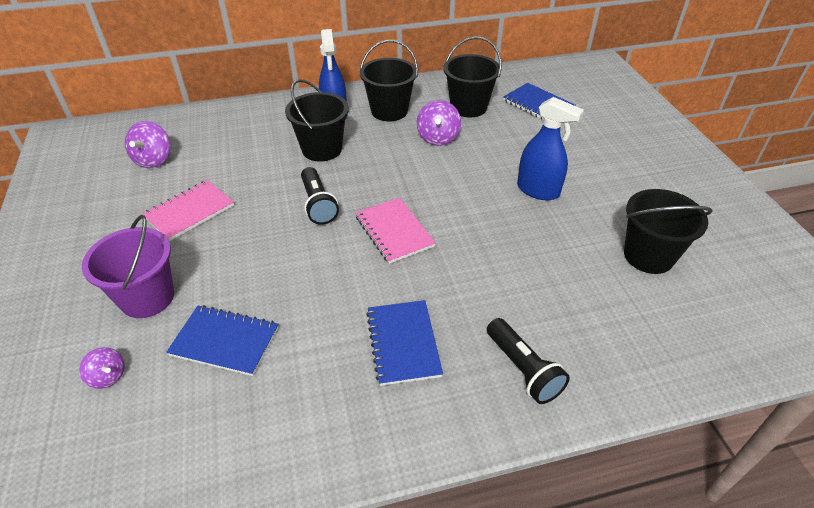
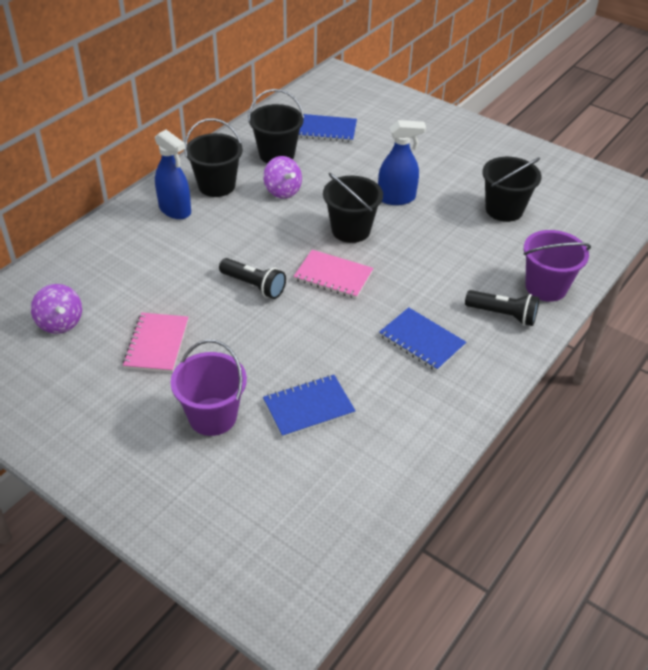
camera: 40 degrees left, 0 degrees up
purple spinning top [79,347,125,389] -> none
black bucket [285,79,349,162] -> black bucket moved to [323,173,383,243]
none -> purple bucket [524,230,591,302]

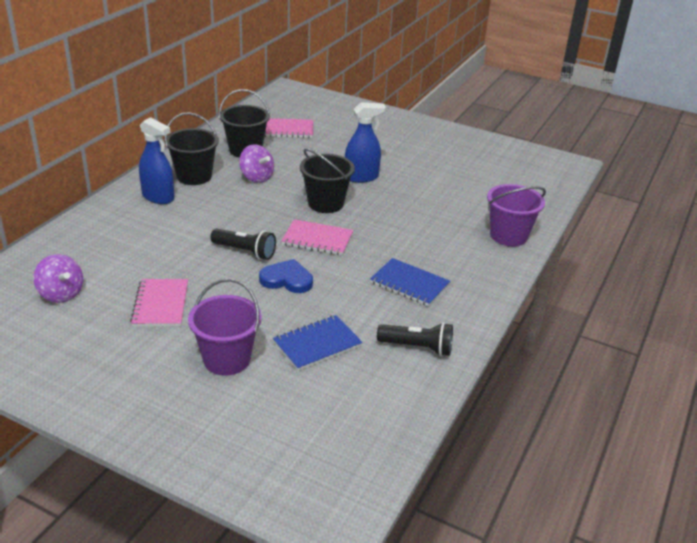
camera: 10 degrees left, 10 degrees down
blue notebook [298,114,357,142] -> pink notebook [265,118,313,138]
black flashlight [465,290,539,326] -> black flashlight moved to [377,322,453,356]
black bucket [482,157,541,222] -> none
none -> blue heart [259,259,313,293]

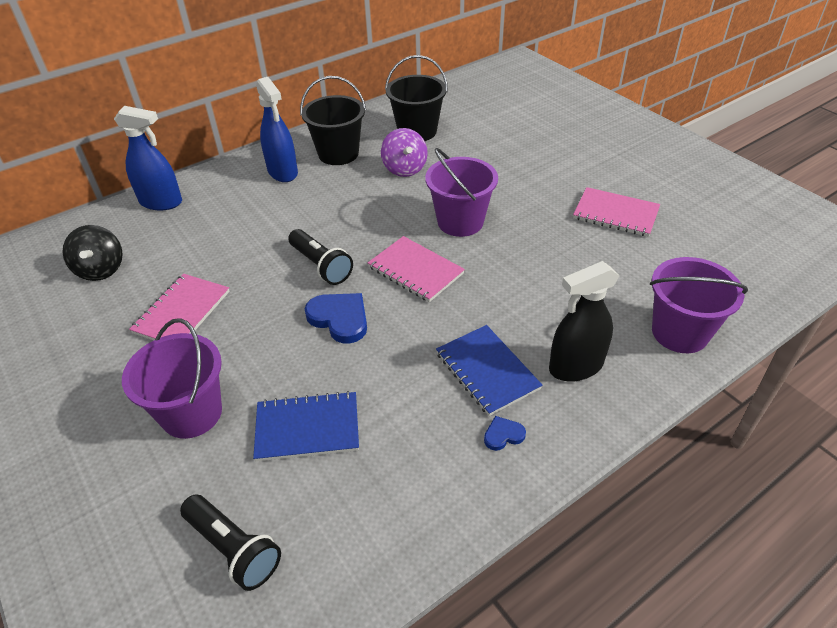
camera: 30 degrees right, 10 degrees up
purple spinning top [33,254,83,303] -> black spinning top [62,225,123,281]
pink notebook [265,118,313,138] -> pink notebook moved to [573,187,660,237]
black bucket [300,148,355,213] -> purple bucket [425,148,498,237]
blue spray bottle [345,103,386,183] -> blue spray bottle moved to [114,106,182,211]
black flashlight [377,322,453,356] -> black flashlight moved to [180,495,281,591]
none -> blue heart [484,416,526,451]
none -> black spray bottle [549,261,619,382]

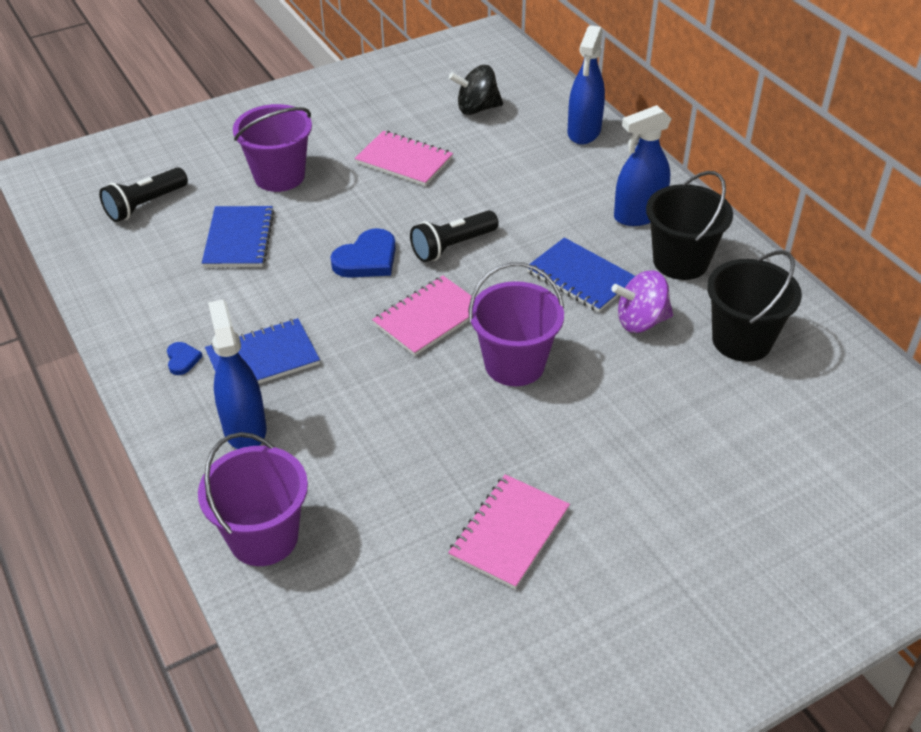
camera: 95 degrees right, 0 degrees up
black spray bottle [549,261,619,382] -> blue spray bottle [208,300,267,449]
none -> blue notebook [527,237,635,312]

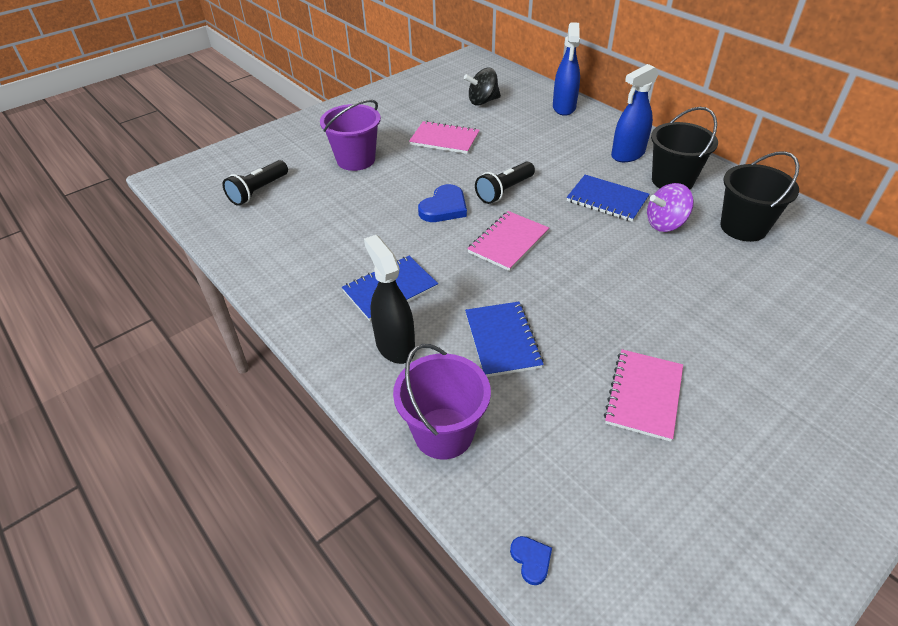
camera: 10 degrees left, 0 degrees up
blue heart [167,342,203,375] -> blue heart moved to [510,536,552,585]
blue notebook [202,206,274,267] -> blue notebook moved to [465,302,544,377]
blue spray bottle [208,300,267,449] -> black spray bottle [364,235,415,364]
purple bucket [469,263,564,386] -> none

